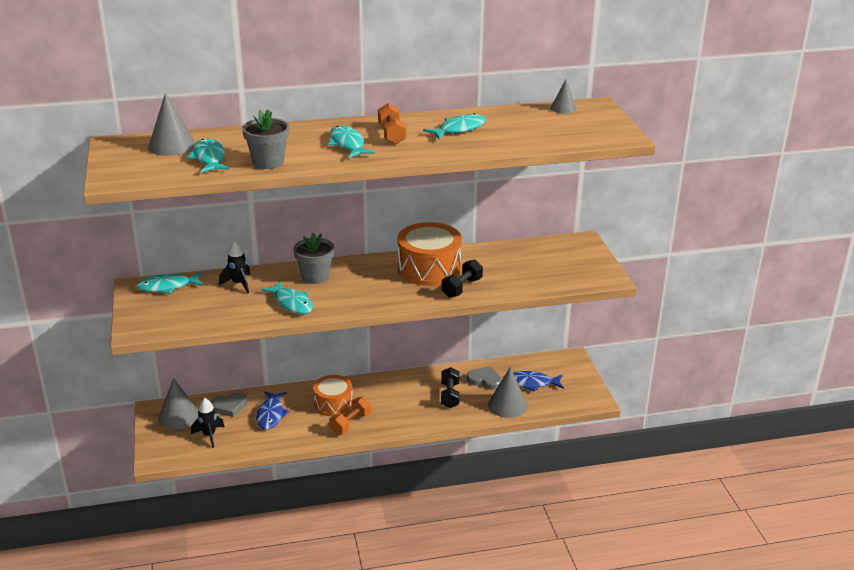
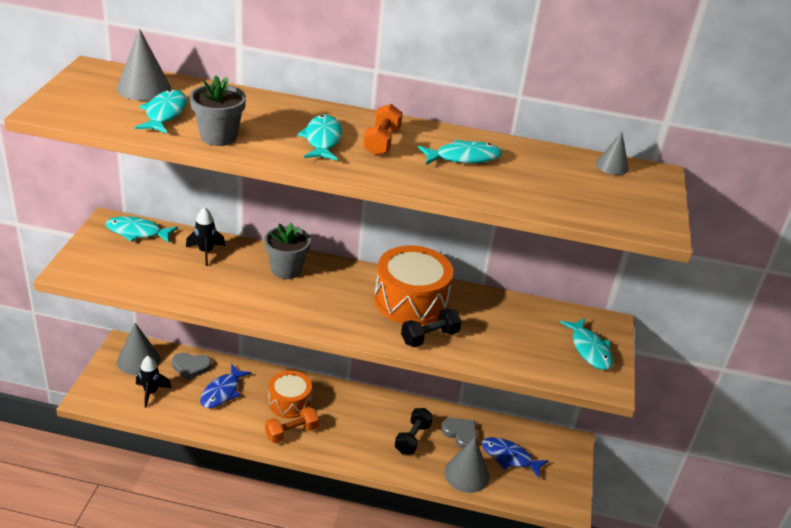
camera: 20 degrees right, 5 degrees up
turquoise fish [261,281,313,314] -> turquoise fish moved to [560,318,613,370]

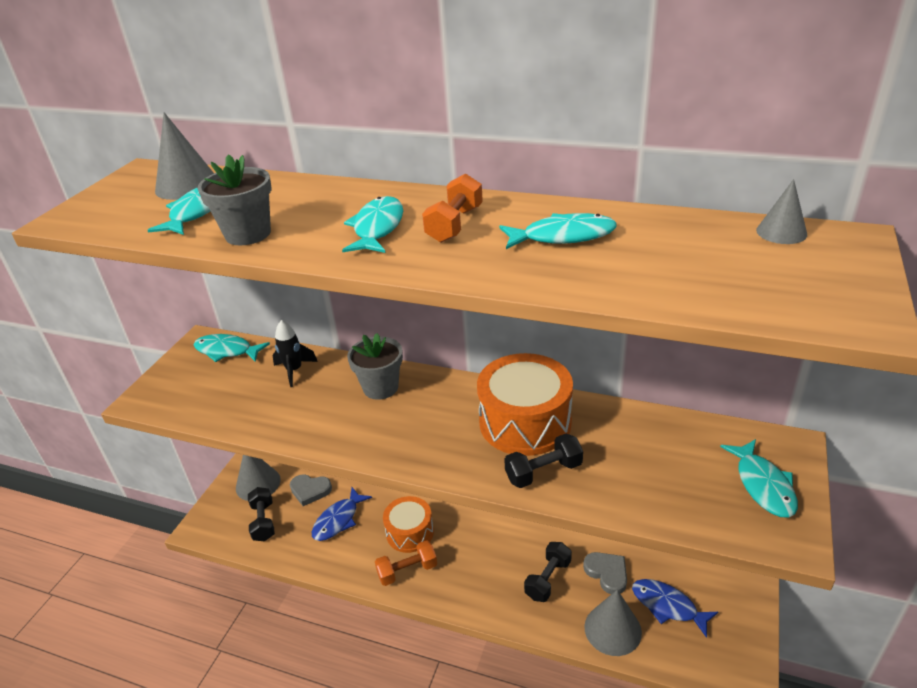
camera: 15 degrees right, 0 degrees up
black rocket [136,356,171,408] -> black dumbbell [248,487,275,541]

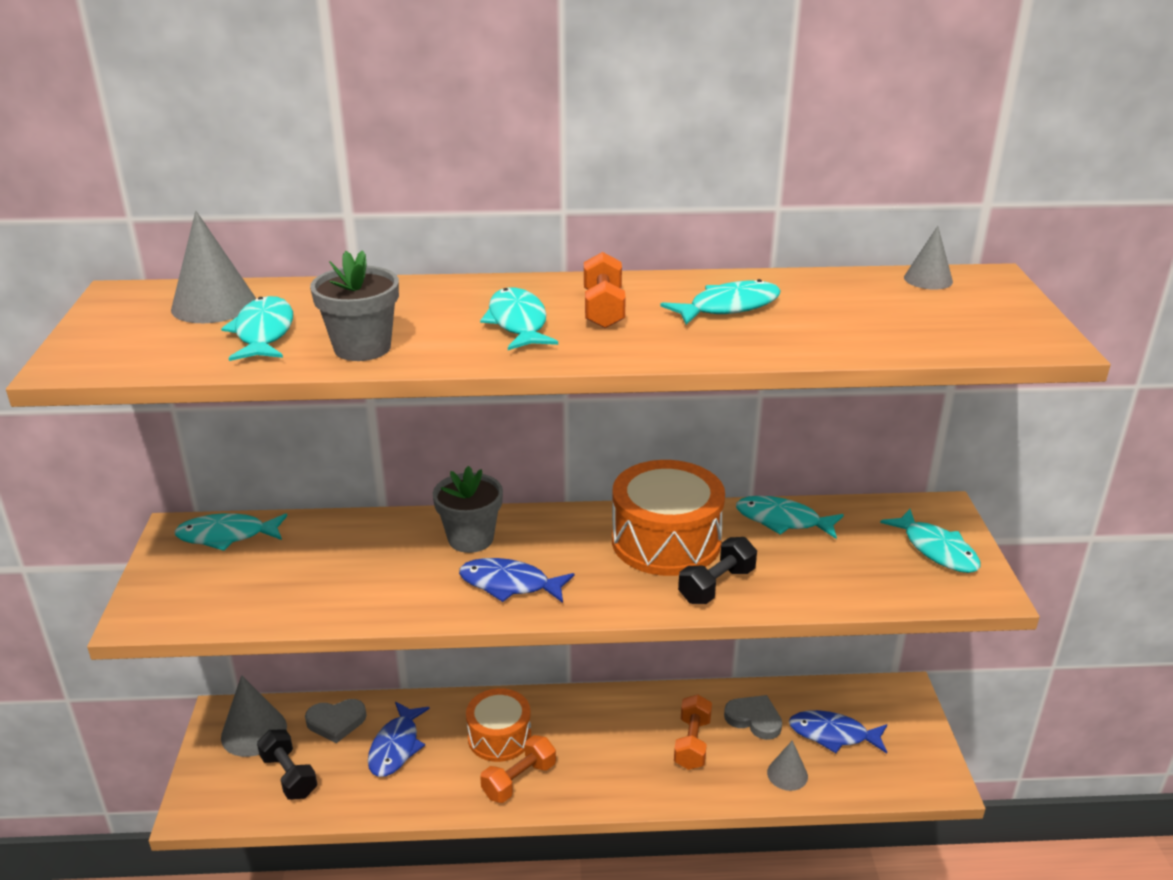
camera: 25 degrees left, 5 degrees down
black rocket [272,320,318,387] -> none
black dumbbell [524,542,572,602] -> orange dumbbell [674,695,712,770]
grey cone [584,590,642,656] -> grey cone [767,740,808,791], size x0.61
none -> blue fish [459,558,574,603]
none -> turquoise fish [736,496,844,539]

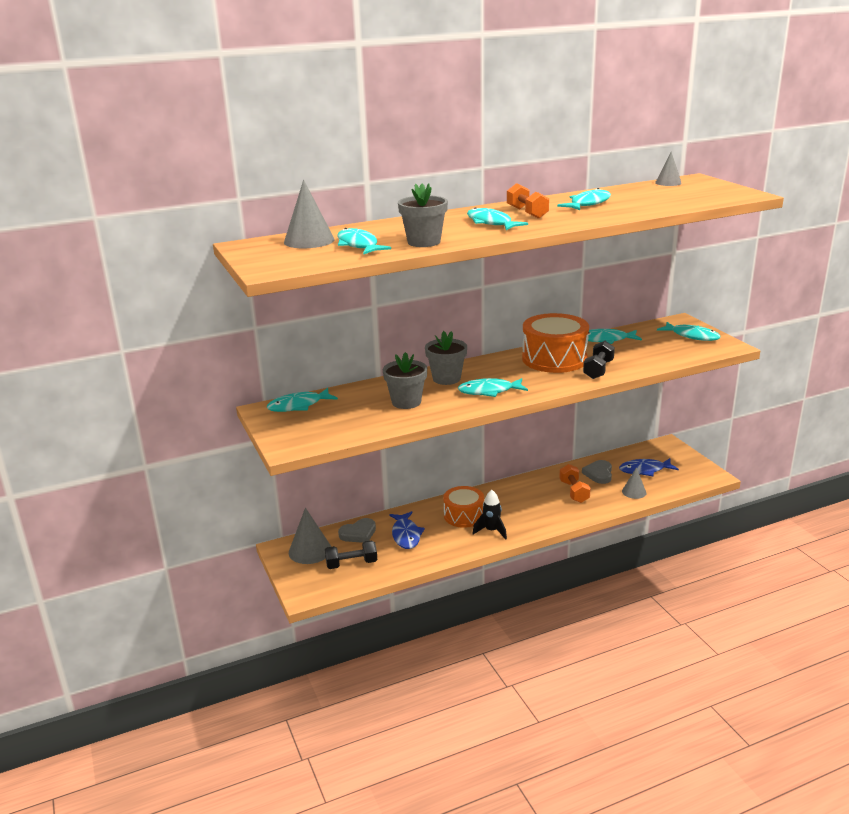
camera: 20 degrees left, 5 degrees down
black dumbbell [257,729,317,800] -> black dumbbell turned 45 degrees counterclockwise [325,541,377,569]
blue fish [459,558,574,603] -> turquoise fish [458,378,528,397]
orange dumbbell [480,735,556,803] -> black rocket [472,490,507,540]
grey heart [724,695,782,740] -> grey heart turned 90 degrees counterclockwise [582,460,612,484]
none -> grey flower pot [383,352,427,409]

